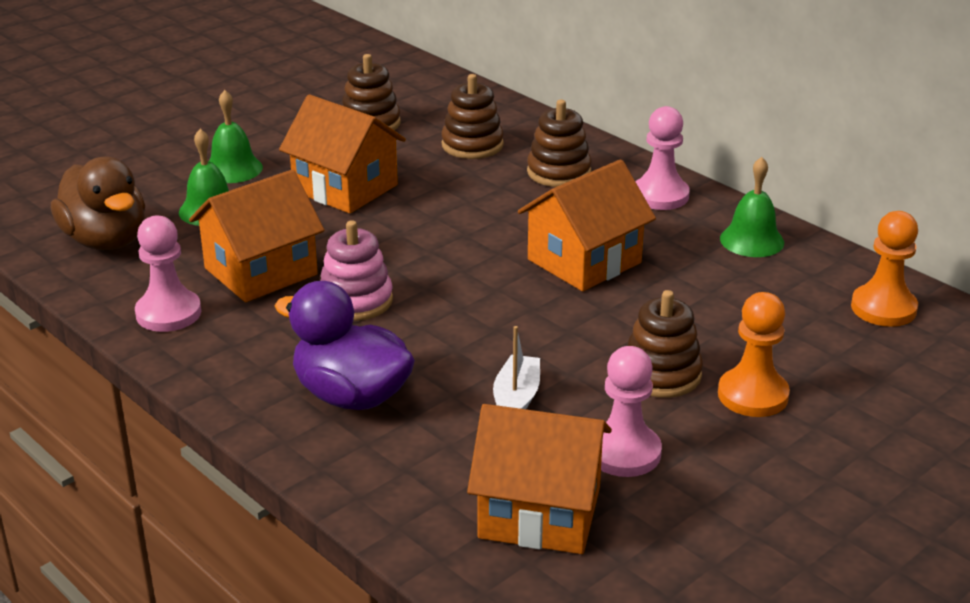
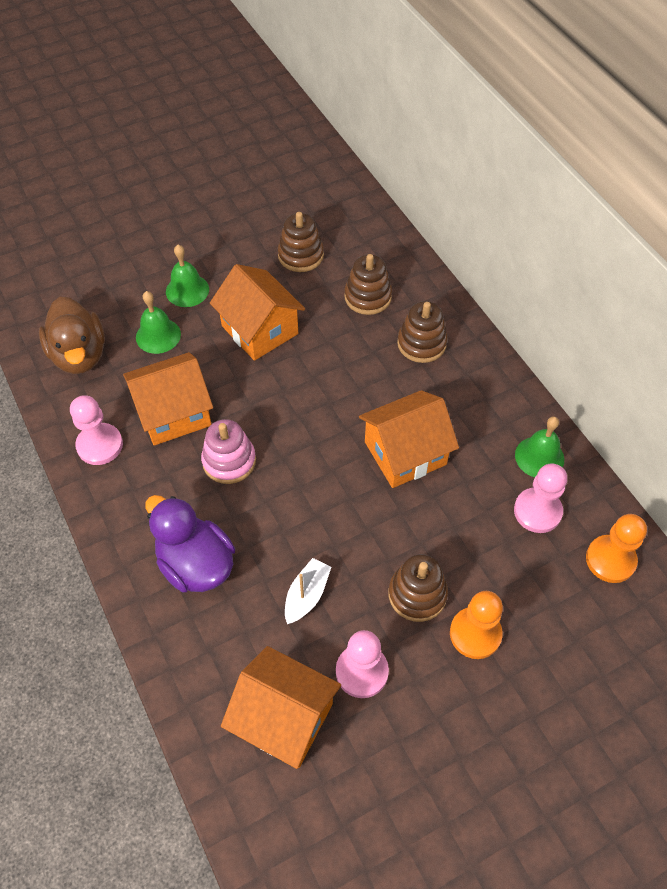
camera: 15 degrees right, 25 degrees up
pink pawn [635,106,690,210] -> pink pawn moved to [514,463,567,533]

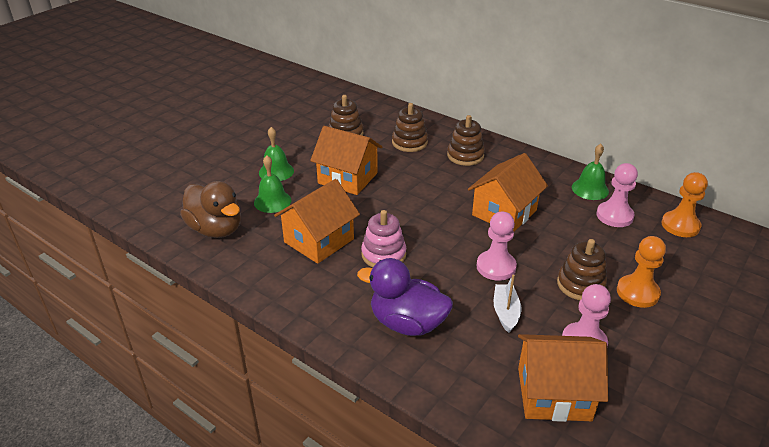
camera: 25 degrees left, 20 degrees down
pink pawn [70,395,123,465] -> pink pawn moved to [476,211,517,281]

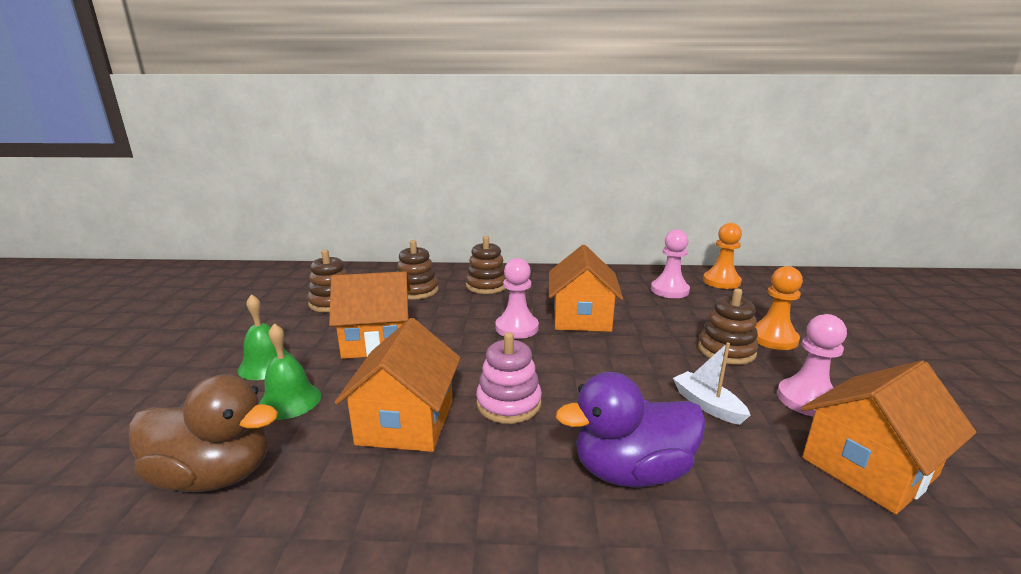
camera: 35 degrees left, 15 degrees down
pink pawn [476,211,517,281] -> pink pawn moved to [495,258,539,339]
green bell [572,144,609,200] -> none

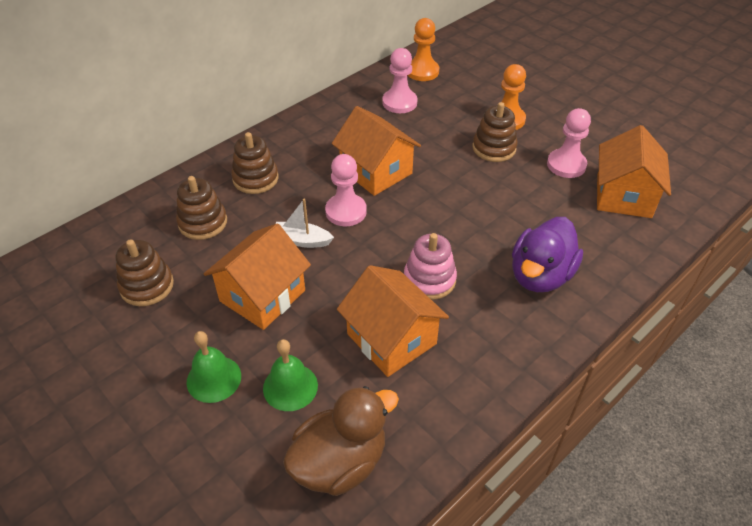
camera: 45 degrees left, 25 degrees up
white boat [673,342,750,425] -> white boat moved to [276,199,334,248]

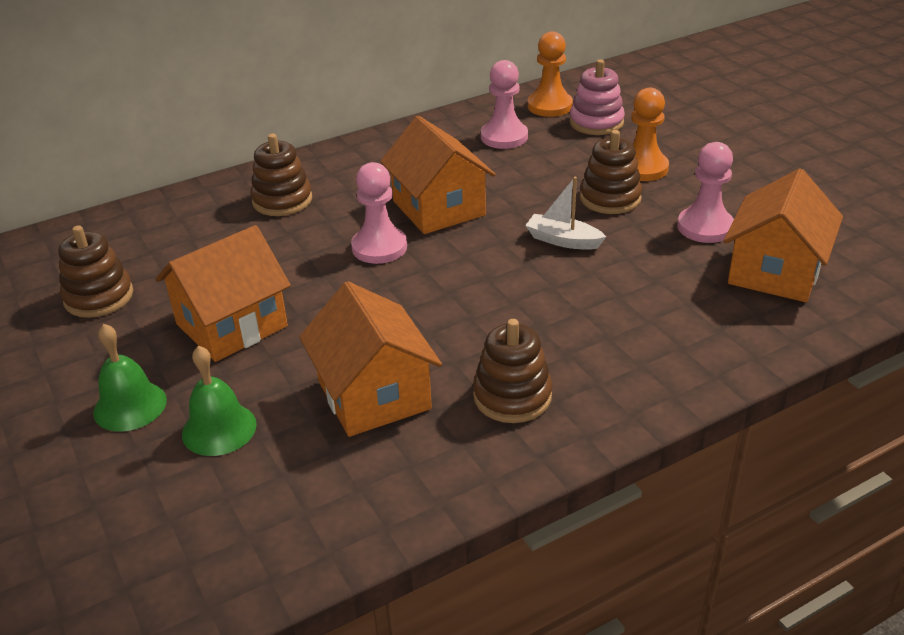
camera: 15 degrees right, 10 degrees down
brown stacking toy [176,176,227,240] -> brown stacking toy moved to [473,319,552,423]
white boat [276,199,334,248] -> white boat moved to [525,177,606,250]
brown duck [283,386,399,496] -> none
pink stacking toy [404,233,457,300] -> pink stacking toy moved to [569,59,625,135]
purple duck [512,217,583,292] -> none

